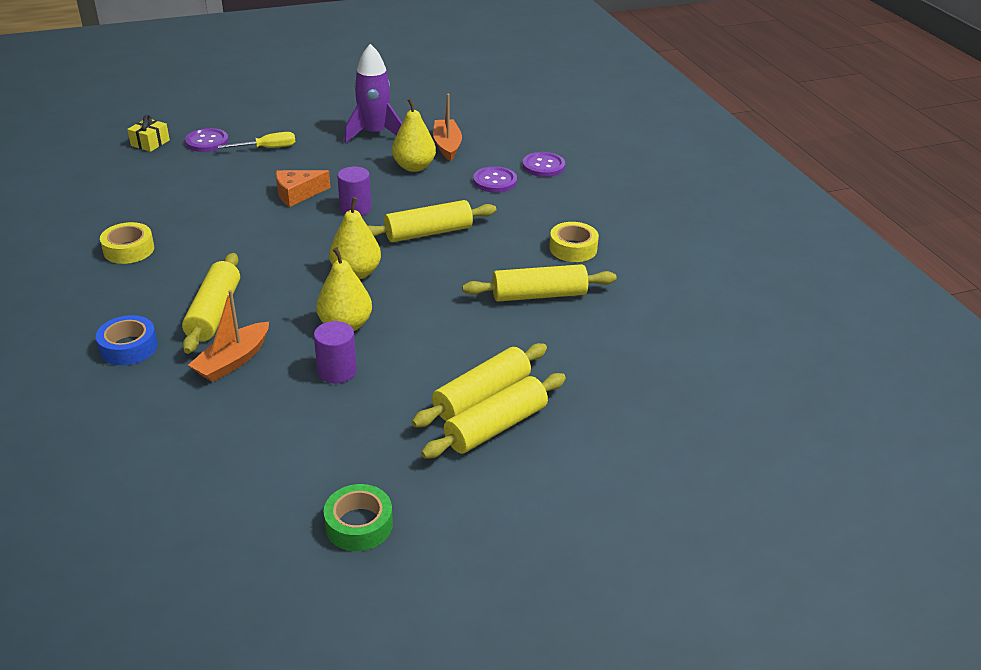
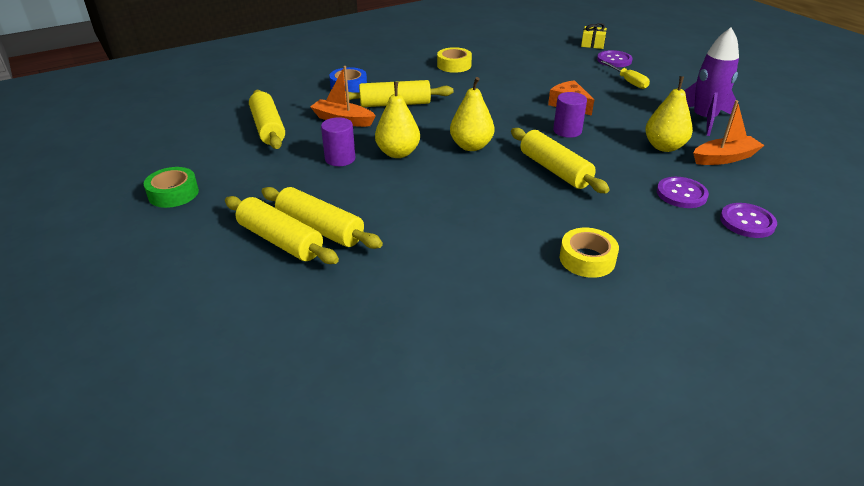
camera: 80 degrees right, 0 degrees up
yellow rolling pin [462,264,617,302] -> yellow rolling pin moved to [249,90,285,149]

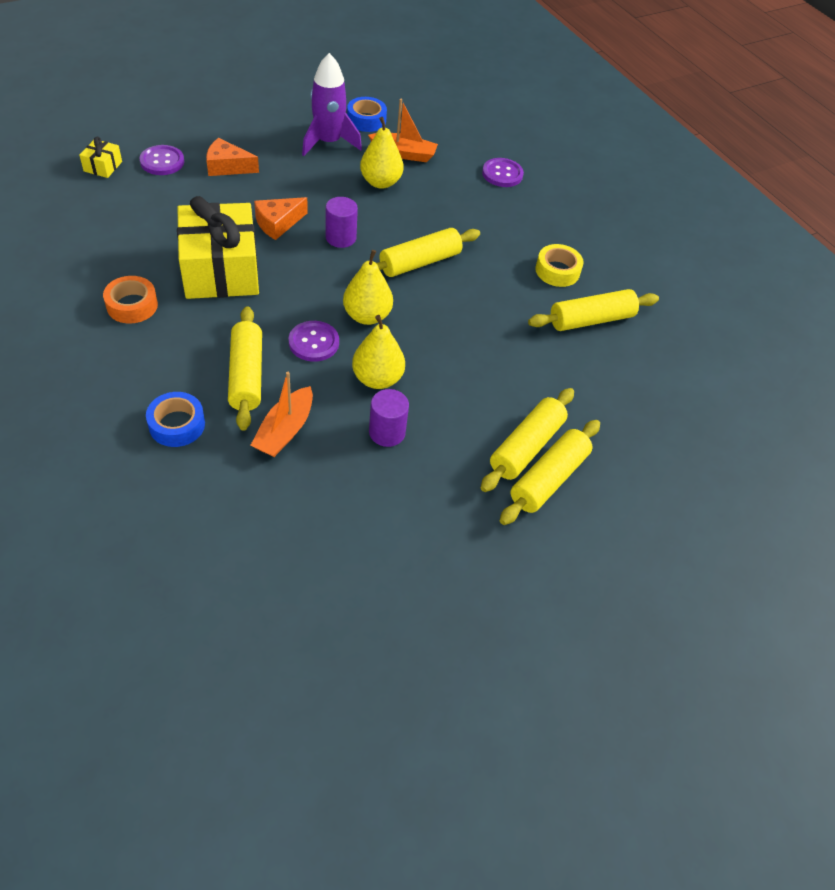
camera: 95 degrees left, 15 degrees up
green tape [144,167,199,208] -> none
yellow rolling pin [249,90,285,149] -> yellow rolling pin moved to [528,289,659,331]
yellow tape [437,47,472,73] -> orange tape [103,276,158,324]
yellow screwdriver [600,61,650,89] -> orange cheese [206,138,259,176]
purple button [657,177,709,208] -> purple button moved to [289,321,339,362]
orange boat [693,100,764,165] -> orange boat turned 120 degrees clockwise [368,99,438,162]
none -> yellow gift [177,196,259,299]
none -> blue tape [347,97,387,132]

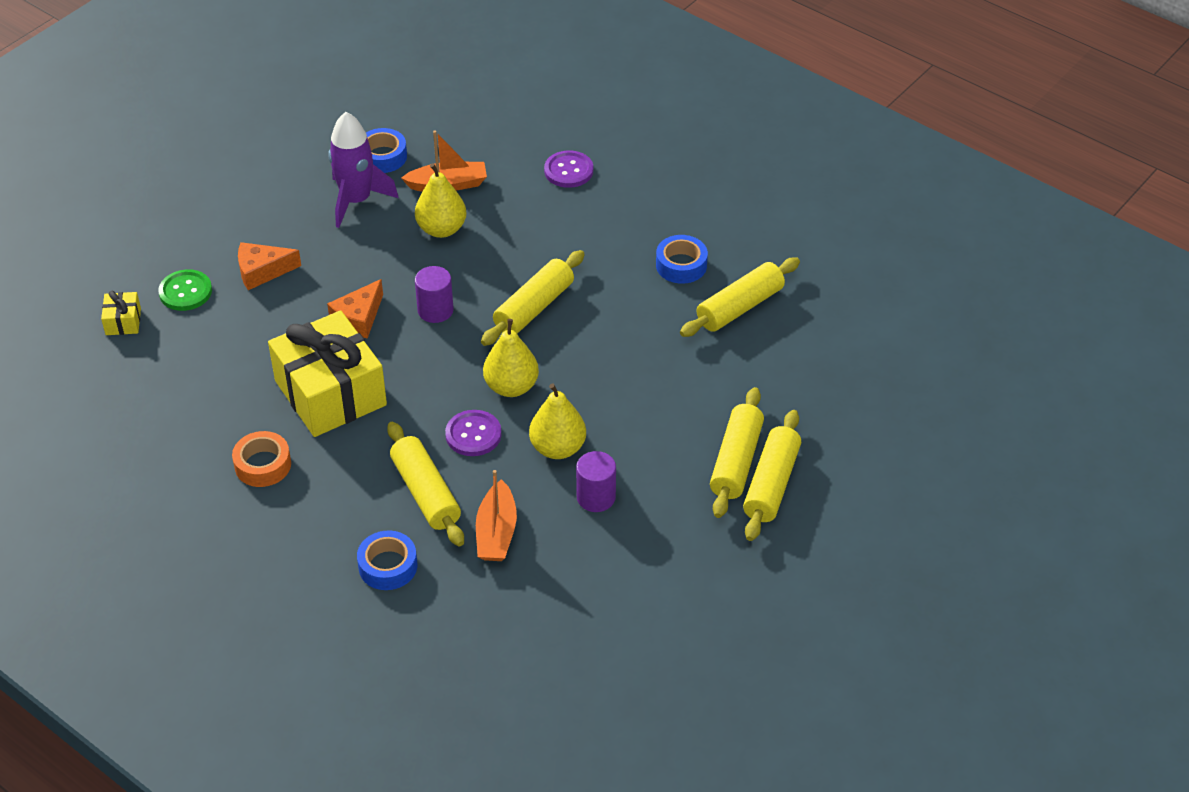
camera: 15 degrees left, 5 degrees down
purple button [139,145,184,175] -> green button [158,269,212,311]
yellow tape [535,244,584,287] -> blue tape [656,235,708,284]

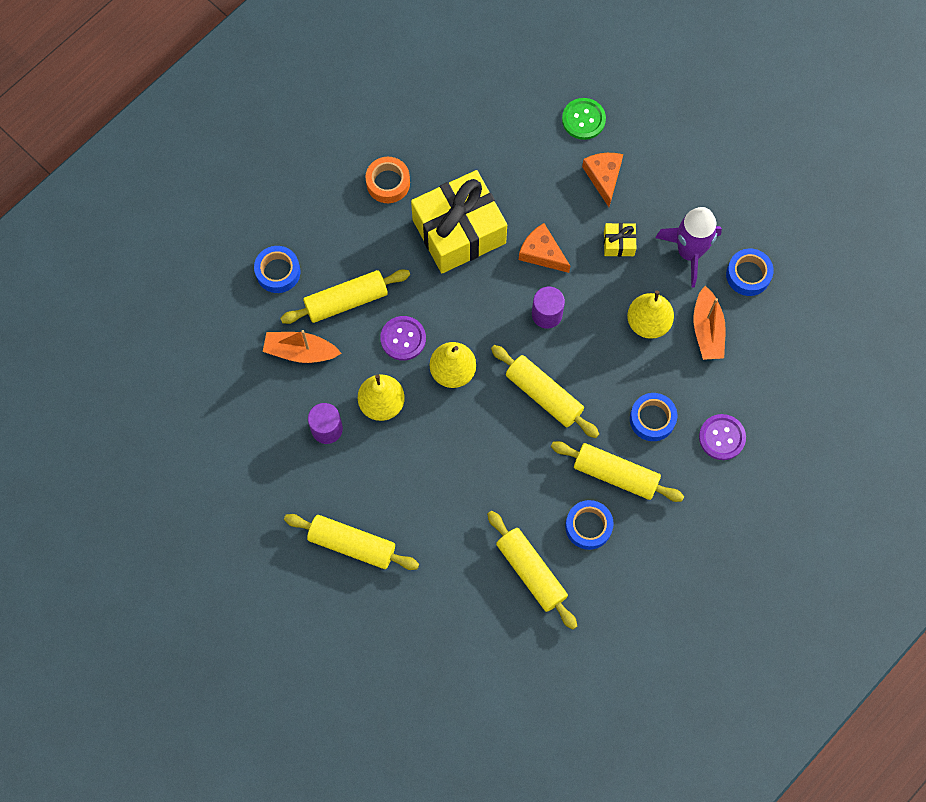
camera: 95 degrees right, 25 degrees up
yellow gift [101,291,141,335] -> yellow gift moved to [604,223,637,257]
yellow rolling pin [743,410,801,541] -> yellow rolling pin moved to [551,441,684,502]
none -> blue tape [630,393,677,441]

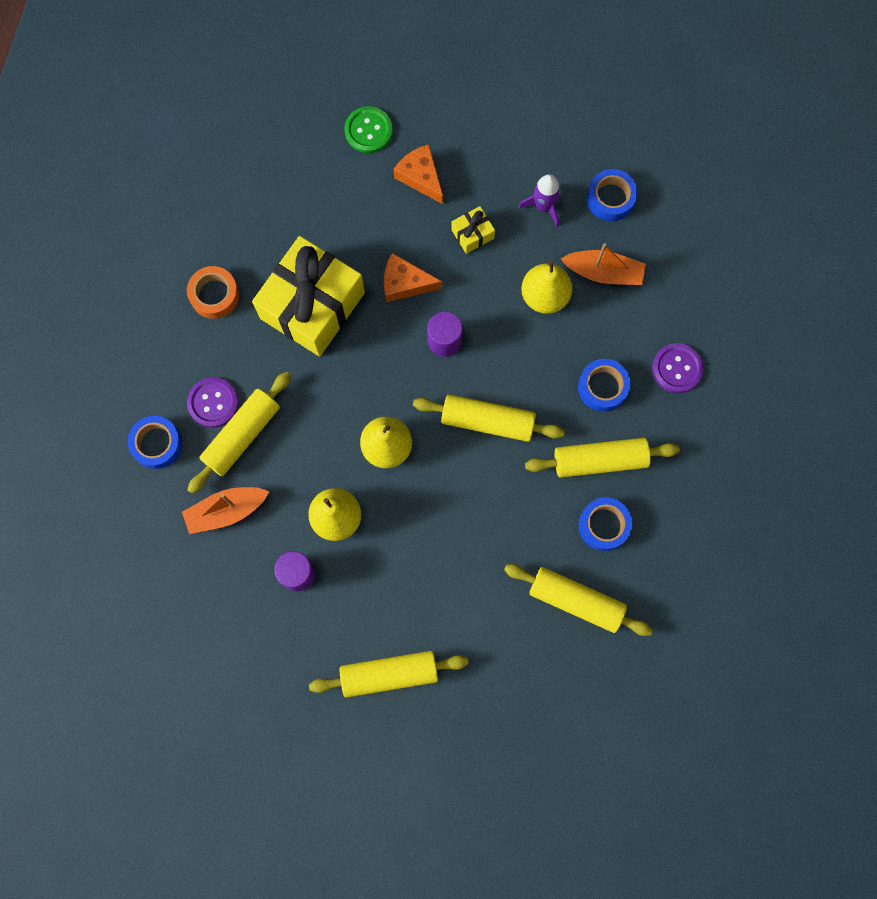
camera: 30 degrees left, 5 degrees up
purple button [380,316,426,361] -> purple button moved to [187,377,238,428]
purple rocket [655,207,722,288] -> purple rocket [519,174,561,227], size x0.62
orange boat [694,286,726,360] -> orange boat turned 45 degrees counterclockwise [561,243,646,285]

